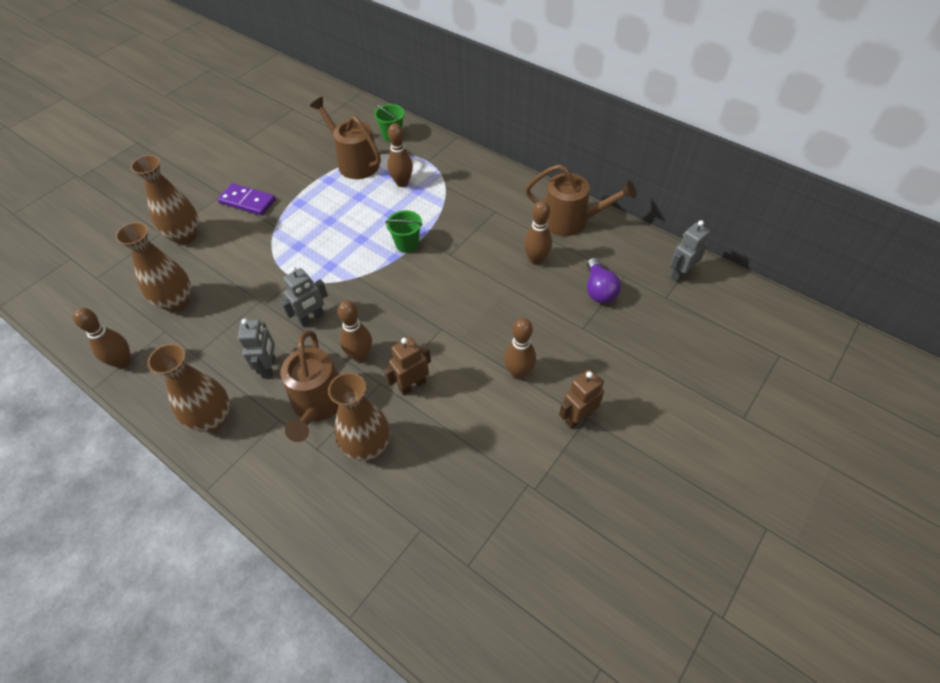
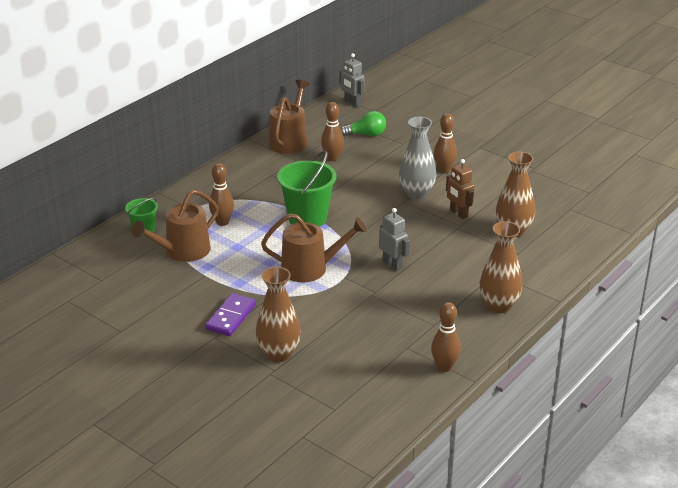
camera: 90 degrees left, 20 degrees down
brown vase [115,222,191,312] -> none
grey robot [238,319,275,379] -> none
brown watering can [281,331,339,442] -> brown watering can moved to [261,213,367,282]
brown bowling pin [337,301,372,362] -> none
green bucket [386,210,423,253] -> green bucket [277,151,336,227], size x1.83
brown robot [559,370,604,429] -> none
purple light bulb [587,258,621,303] -> green light bulb [340,111,386,136]
none -> grey vase [399,117,436,199]

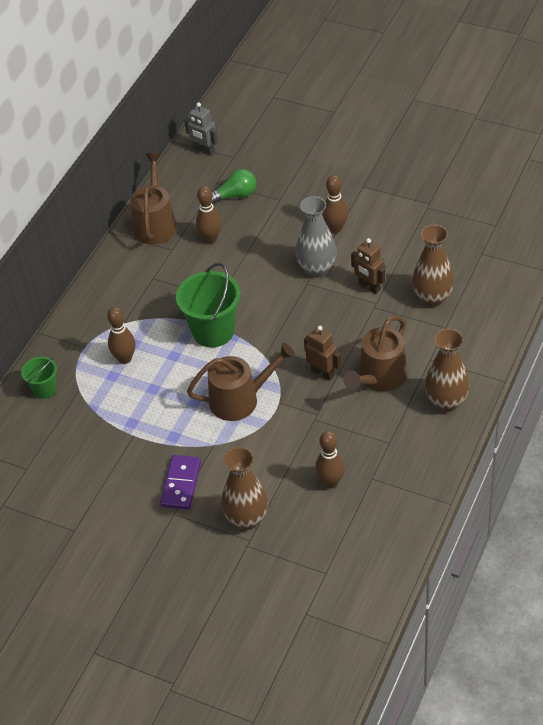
camera: 10 degrees left, 15 degrees up
brown watering can [132,190,219,262] -> brown watering can moved to [343,315,407,392]
grey robot [379,208,410,271] -> brown robot [304,326,341,381]
brown bowling pin [431,302,461,372] -> brown bowling pin moved to [315,431,345,488]

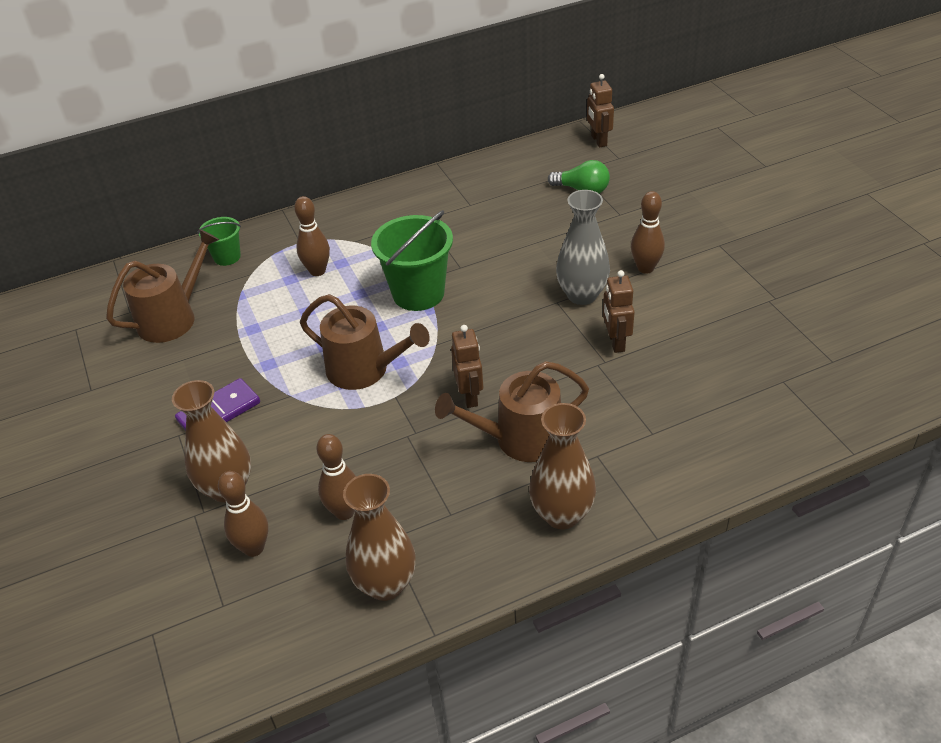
camera: 40 degrees right, 5 degrees down
brown watering can [130,153,177,245] -> brown watering can moved to [106,229,219,343]
grey robot [184,102,218,156] -> brown robot [587,74,614,147]
brown bowling pin [196,186,222,243] -> brown bowling pin moved to [218,471,268,557]
brown vase [412,225,454,307] -> brown vase moved to [343,474,416,601]

